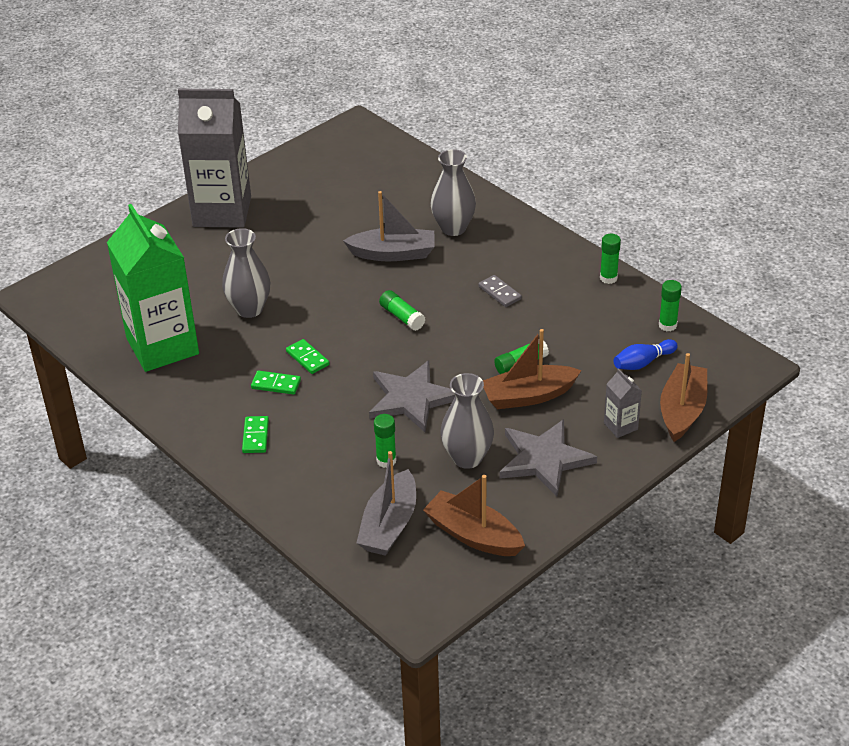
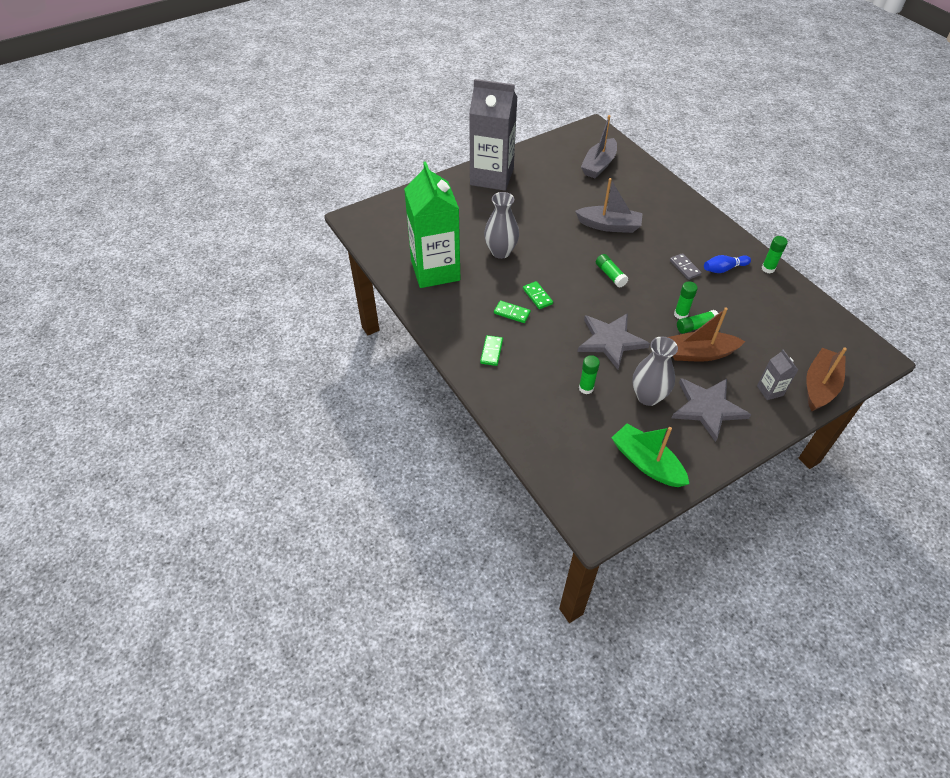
camera: 10 degrees right, 10 degrees up
grey boat [357,451,416,556] -> grey boat moved to [581,115,617,178]
brown boat [423,475,525,556] -> green boat [611,424,689,487]
grey vase [430,149,476,236] -> none
blue bowling pin [613,339,678,370] -> blue bowling pin moved to [704,255,751,273]
green glue stick [659,280,682,331] -> green glue stick moved to [674,282,698,319]

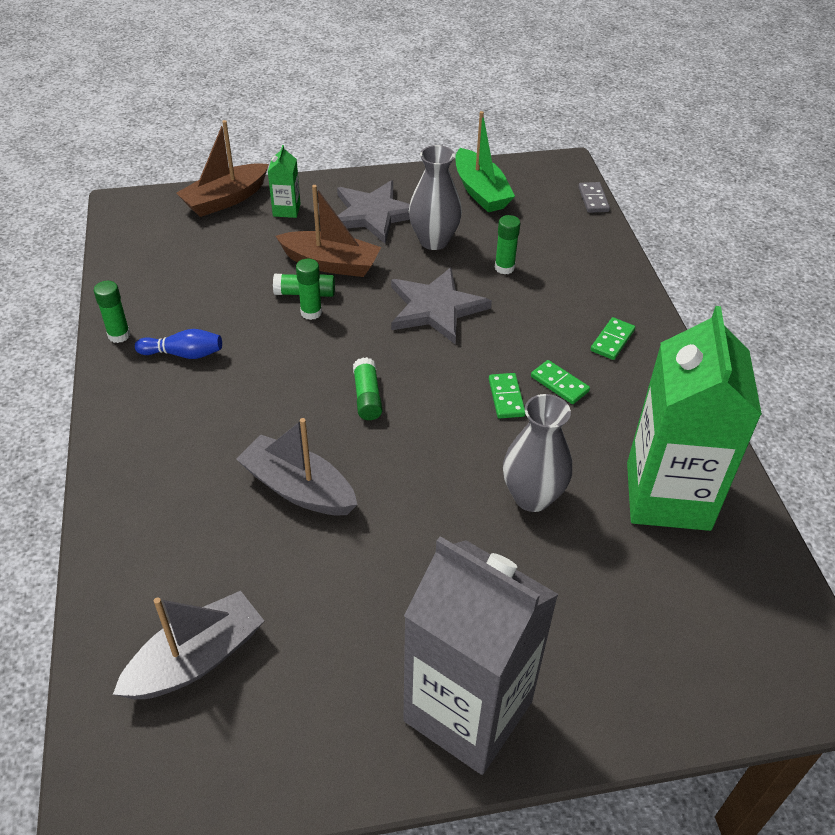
camera: 160 degrees left, 5 degrees down
grey domino [670,253,702,280] -> grey domino moved to [578,182,610,213]
grey carton [757,350,798,400] -> green carton [268,145,301,218]

